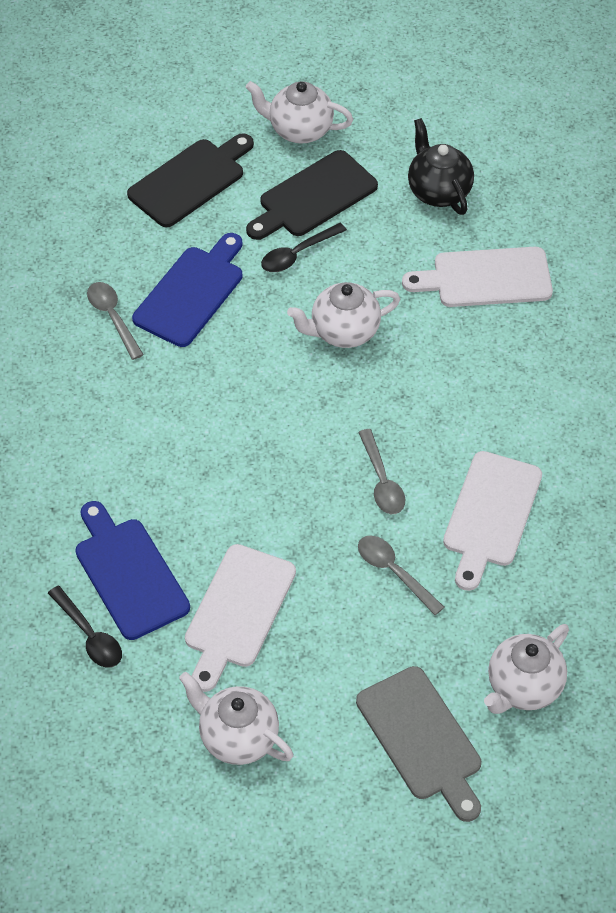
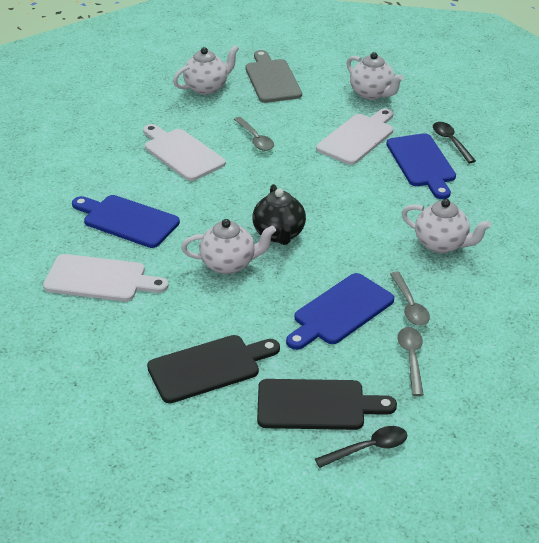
camera: 165 degrees left, 15 degrees down
black cutting board [127,133,254,228] -> black cutting board turned 150 degrees counterclockwise [257,379,397,430]
white teapot [246,81,353,144] -> white teapot moved to [402,199,491,253]
black spoon [261,223,347,272] -> black spoon moved to [315,426,407,468]
grey spoon [358,429,405,514] -> grey spoon moved to [398,327,424,396]
black teapot [408,118,474,215] -> black teapot moved to [252,184,306,245]
white cutting board [443,451,542,591] -> white cutting board turned 75 degrees counterclockwise [143,124,226,181]
none -> blue cutting board [72,195,180,248]

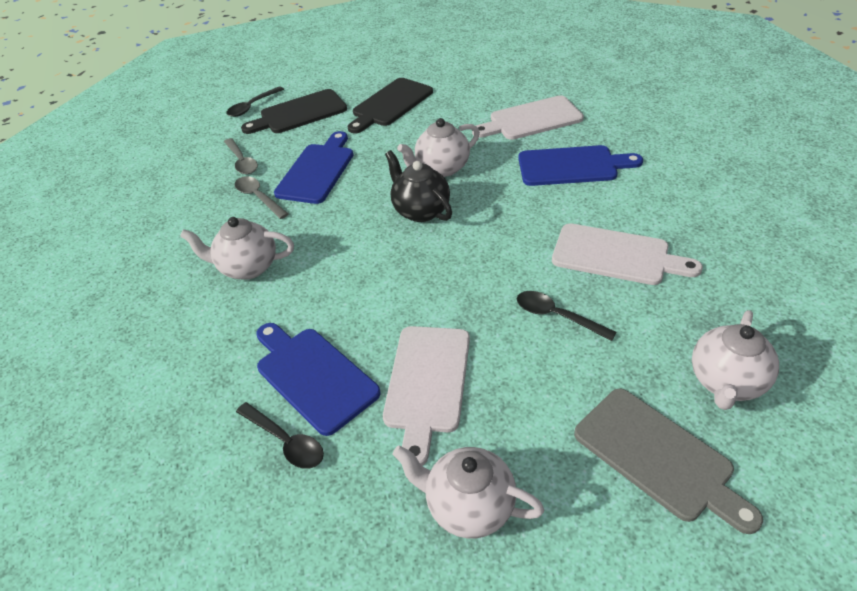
camera: 155 degrees right, 5 degrees up
grey spoon [234,117,274,151] -> black spoon [517,291,617,341]

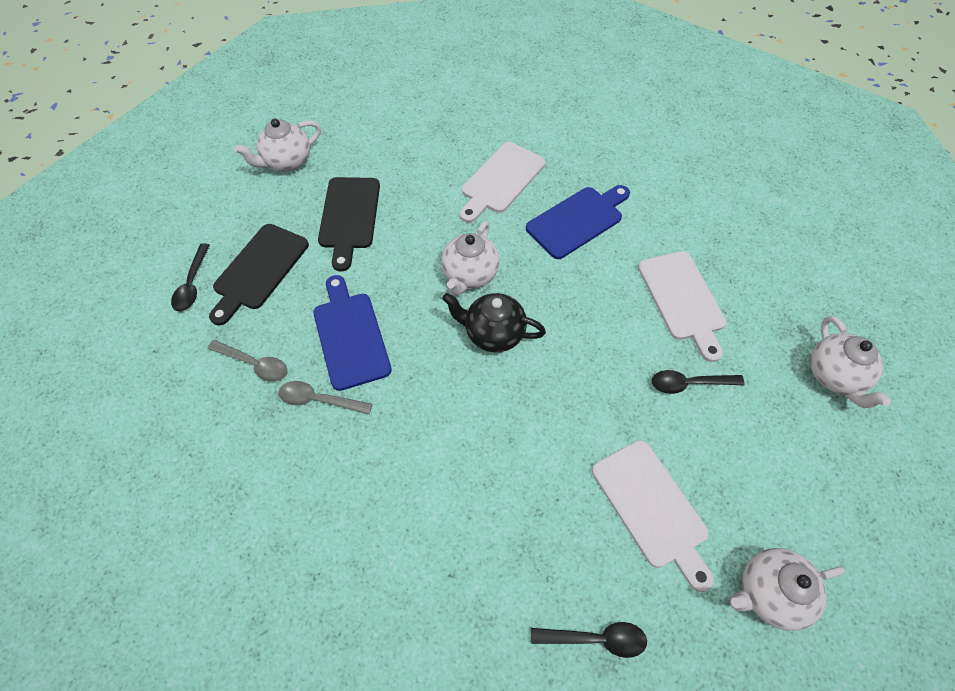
camera: 40 degrees left, 15 degrees up
white teapot [180,217,294,280] -> white teapot moved to [234,118,321,172]
blue cutting board [256,323,381,436] -> none
white cutting board [552,223,703,285] -> white cutting board turned 90 degrees clockwise [638,251,726,362]
grey cutting board [574,389,763,534] -> none

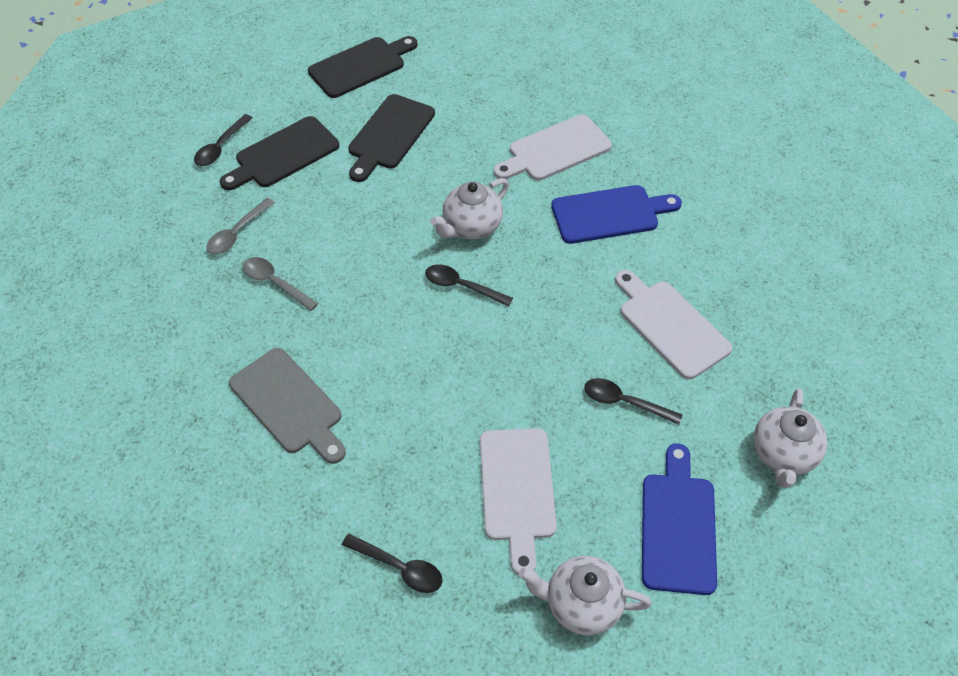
camera: 25 degrees right, 5 degrees down
grey spoon [208,340,287,382] -> grey spoon turned 75 degrees clockwise [206,198,275,254]
white teapot [234,118,321,172] -> black cutting board [308,36,417,98]
blue cutting board [313,275,392,391] -> blue cutting board moved to [642,443,717,595]
black teapot [442,293,546,352] -> black spoon [425,264,513,307]
white cutting board [638,251,726,362] -> white cutting board turned 135 degrees clockwise [615,270,732,379]
none -> grey cutting board [229,348,346,464]

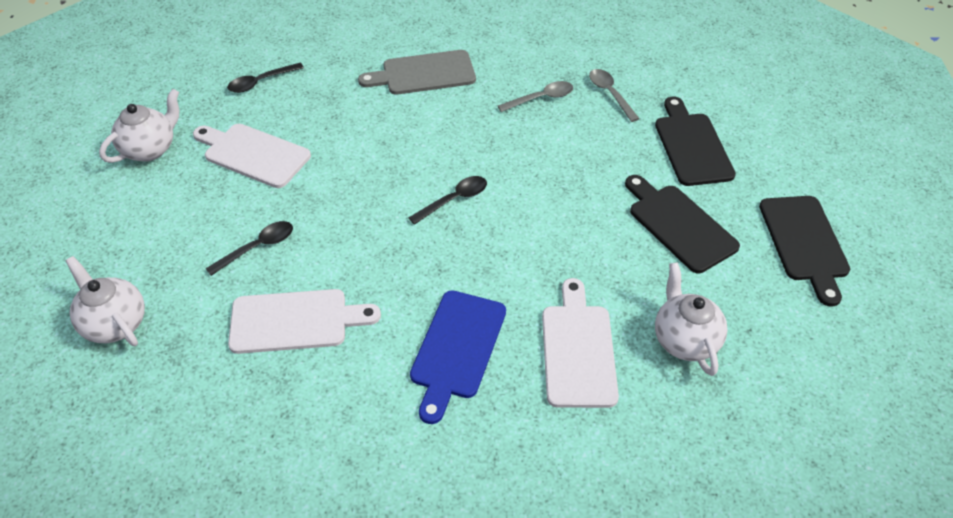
camera: 120 degrees right, 5 degrees down
black spoon [194,114,252,166] -> none
white teapot [431,178,509,239] -> white teapot moved to [655,262,728,376]
blue cutting board [642,443,717,595] -> none

